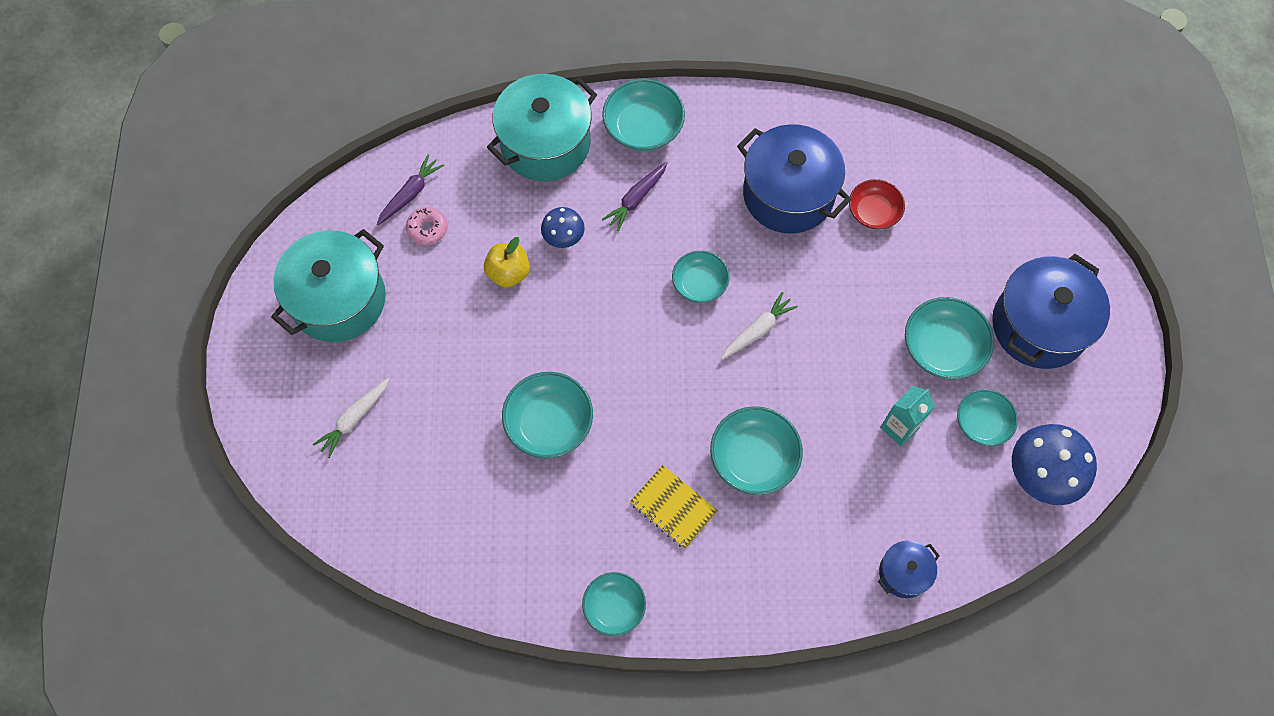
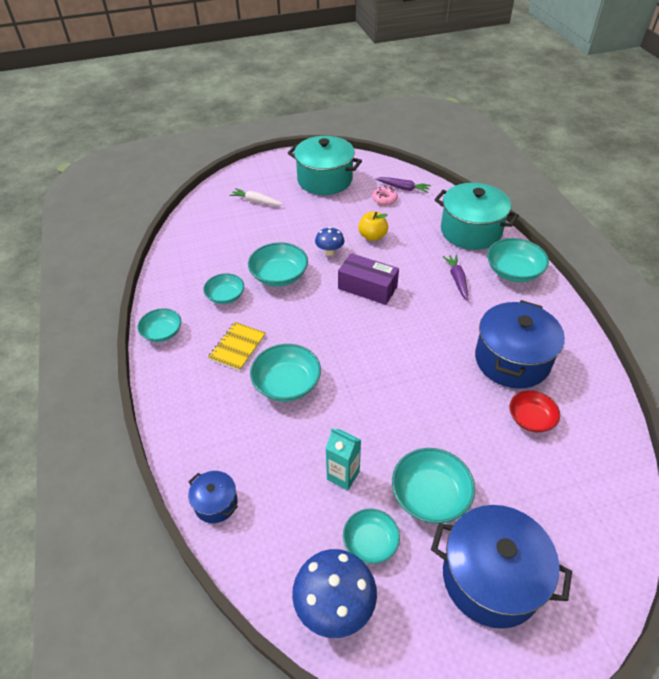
camera: 75 degrees right, 20 degrees down
blue mushroom [541,207,585,248] -> blue mushroom moved to [315,227,344,256]
purple carrot [602,162,668,231] -> purple carrot turned 60 degrees clockwise [443,255,469,301]
turquoise bowl [672,251,729,303] -> turquoise bowl moved to [203,273,244,304]
white carrot [721,292,798,360] -> none
none -> purple box [338,253,399,305]

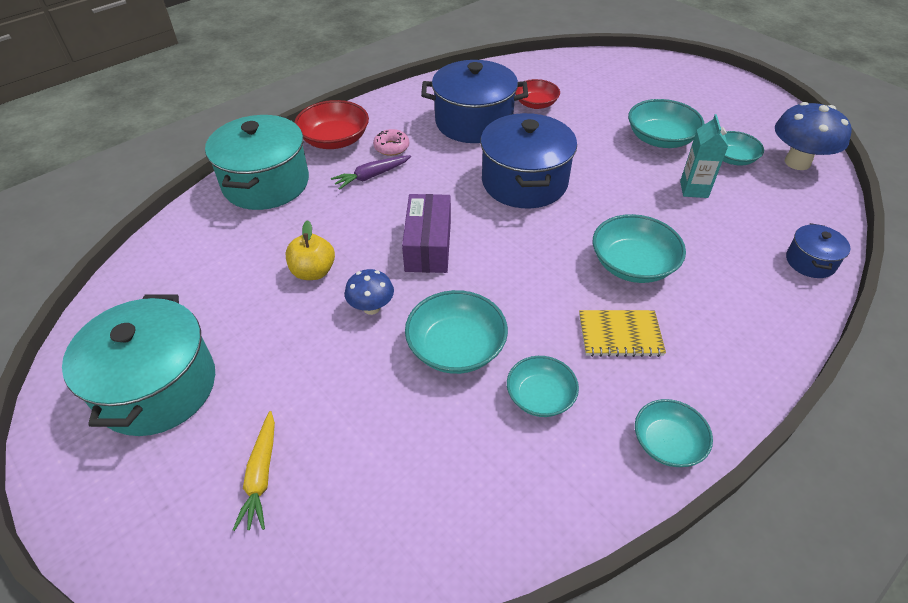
camera: 115 degrees left, 0 degrees up
white carrot [229,188,284,206] -> yellow carrot [233,411,275,531]
pink donut [372,186,398,205] -> pink donut moved to [373,129,409,156]
purple carrot [375,177,431,193] -> none
blue pot [431,505,572,629] -> blue pot moved to [480,113,577,209]
turquoise bowl [487,238,549,282] -> red bowl [294,100,369,149]

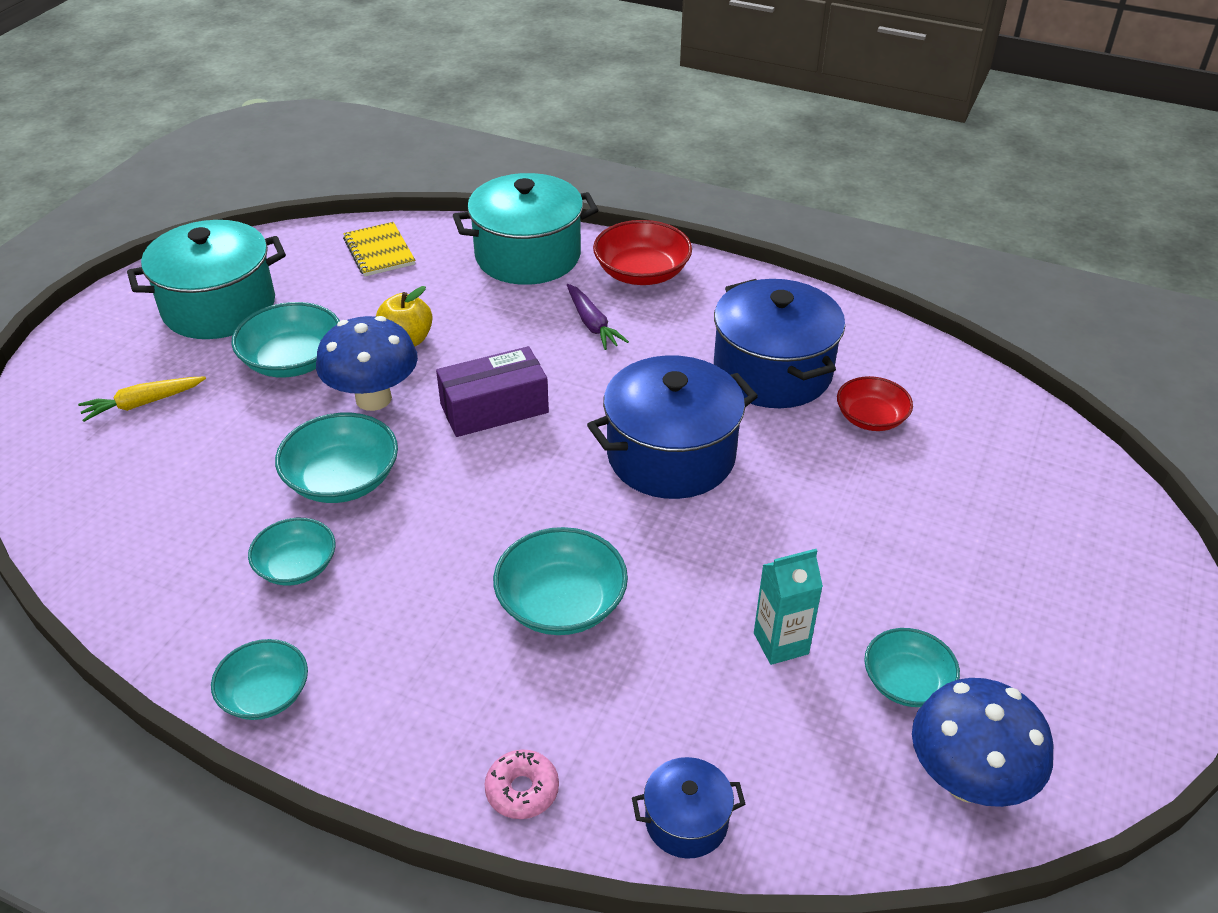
camera: 65 degrees right, 5 degrees down
purple carrot [331,155,411,190] -> purple carrot turned 150 degrees counterclockwise [567,284,629,350]
blue mushroom [345,269,394,315] -> blue mushroom [316,316,418,411], size x1.74
pink donut [373,129,409,156] -> pink donut moved to [485,749,559,819]
yellow notebook [579,310,666,357] -> yellow notebook moved to [343,222,415,276]
turquoise bowl [628,99,704,148] -> turquoise bowl moved to [231,302,340,377]

